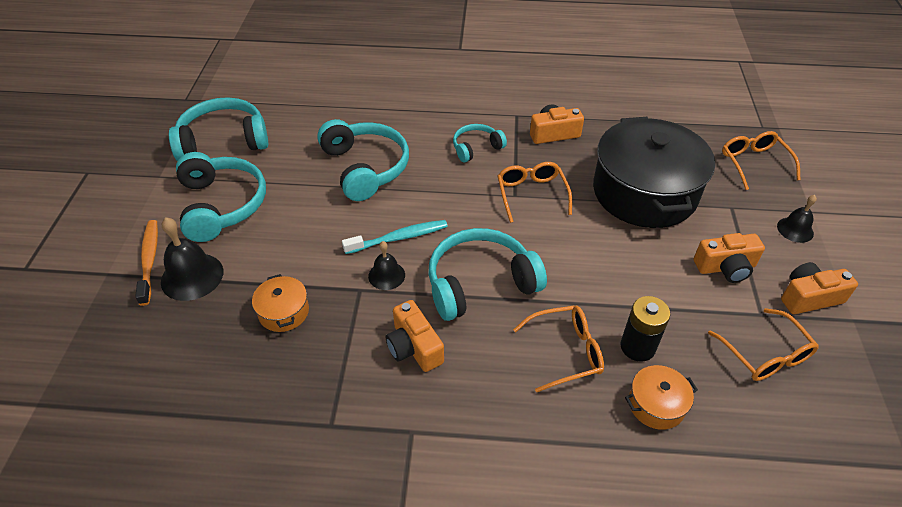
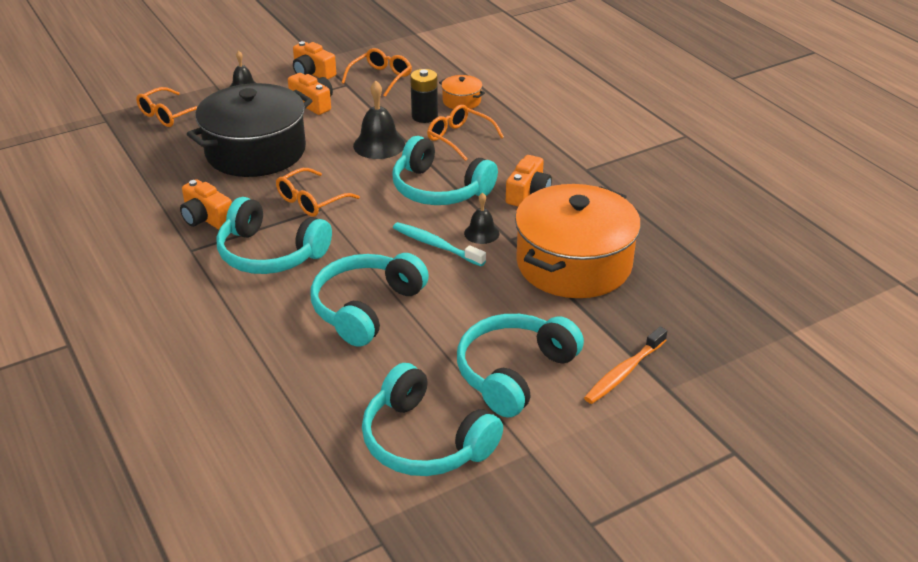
camera: 125 degrees left, 10 degrees down
black bell [161,217,223,301] -> black bell moved to [353,81,405,159]
orange pot [252,274,309,332] -> orange pot [515,184,641,298], size x2.41
turquoise headphones [453,124,507,162] -> turquoise headphones [217,197,332,274], size x1.81

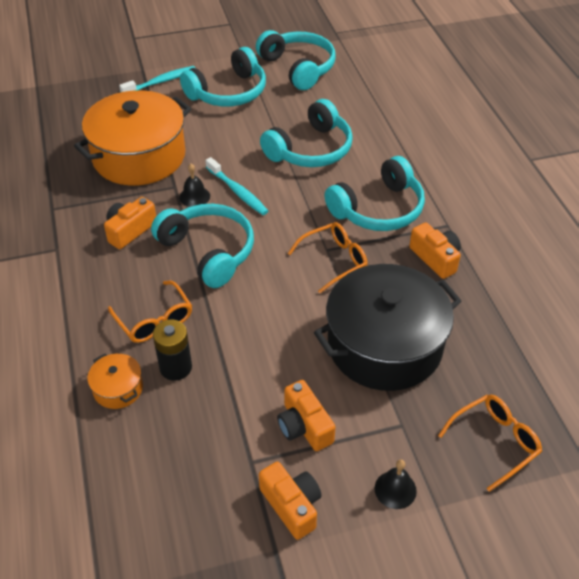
camera: 165 degrees left, 10 degrees up
turquoise headphones [217,197,332,274] -> turquoise headphones turned 105 degrees clockwise [324,156,425,231]
orange glasses [342,48,412,97] -> none
black bell [353,81,405,159] -> none
orange toothbrush [584,327,667,404] -> turquoise toothbrush [119,66,195,92]

